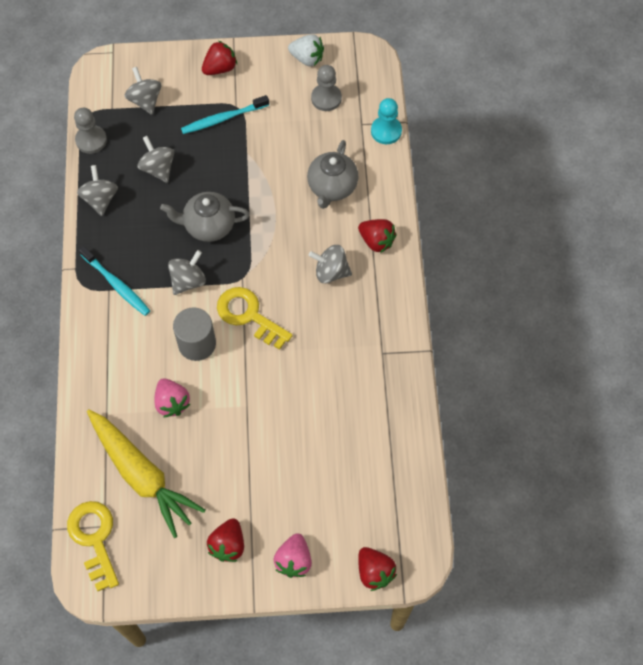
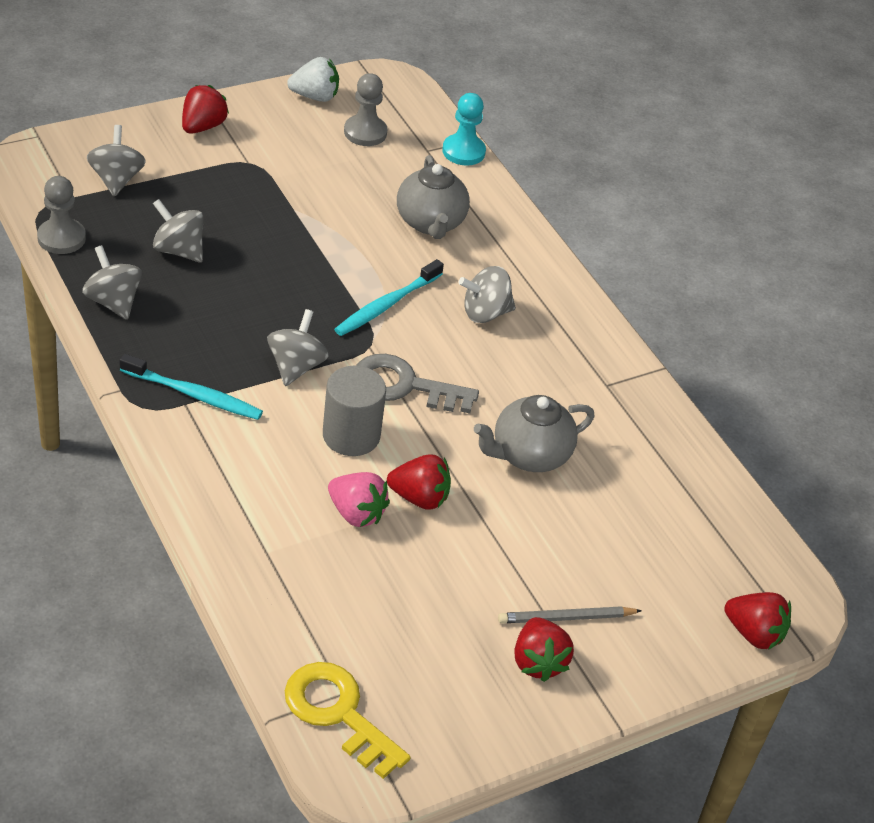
camera: 30 degrees left, 20 degrees down
yellow carrot [87,410,206,538] -> none
grey spinning top [124,67,161,115] -> grey spinning top turned 45 degrees clockwise [87,125,146,197]
grey teapot [160,192,250,242] -> grey teapot moved to [474,395,594,472]
turquoise toothbrush [181,95,269,134] -> turquoise toothbrush moved to [334,259,444,336]
yellow key [217,287,293,350] -> grey key [356,354,479,413]
pink strawberry [273,533,312,578] -> none
red strawberry [358,219,396,253] -> red strawberry moved to [387,454,451,510]
none -> grey pencil [498,606,642,624]

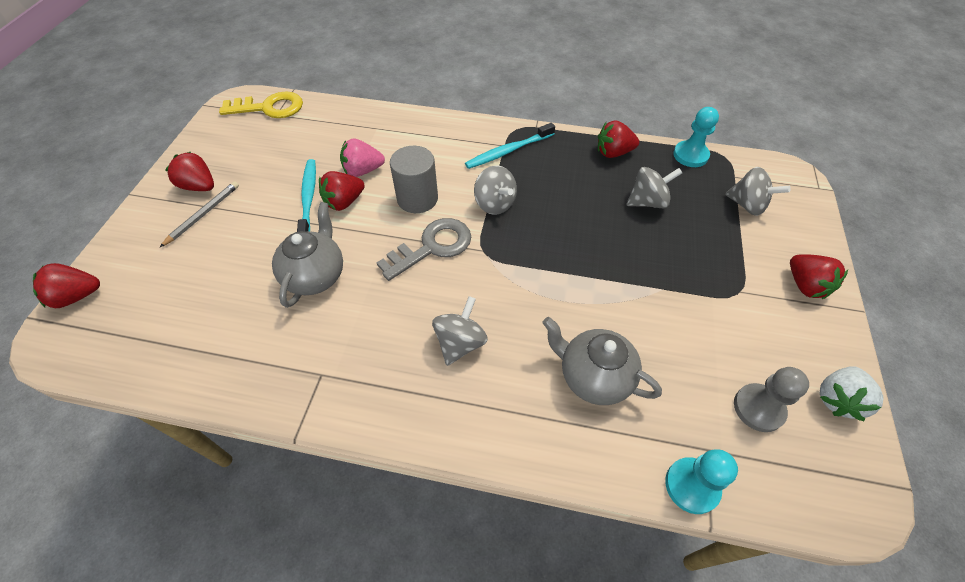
camera: 135 degrees right, 10 degrees up
grey pawn [37,176,86,254] -> turquoise pawn [673,107,719,167]
grey spinning top [82,245,142,320] -> red strawberry [598,120,639,158]
turquoise toothbrush [334,259,444,336] -> turquoise toothbrush moved to [297,159,316,232]

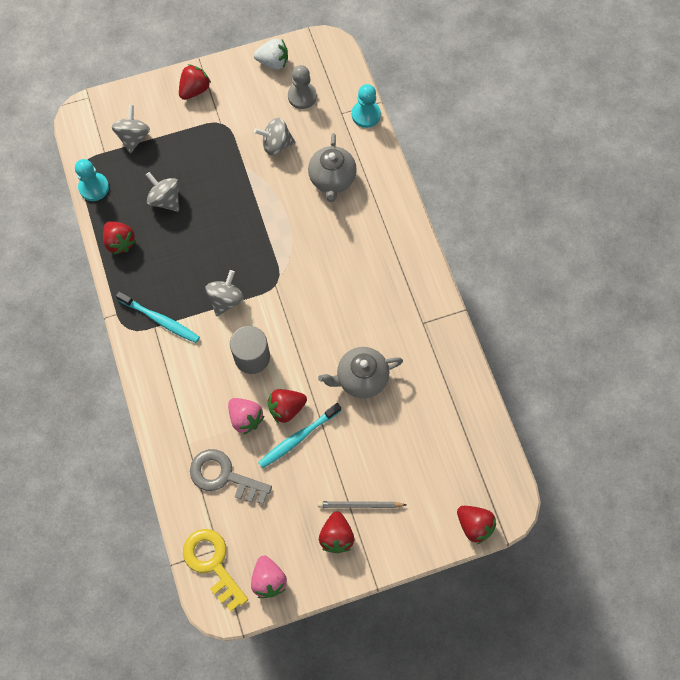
camera: 120 degrees left, 15 degrees up
red strawberry [319,171,365,211] -> red strawberry turned 135 degrees clockwise [268,389,307,423]
grey key [377,218,471,281] -> grey key moved to [190,449,272,504]
grey spinning top [432,296,488,366] -> grey spinning top moved to [254,118,295,155]
none -> pink strawberry [251,556,287,598]

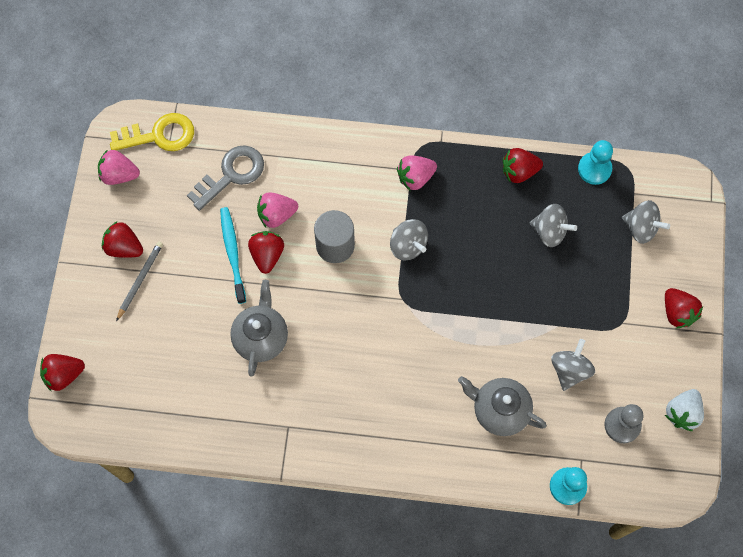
camera: 115 degrees right, 0 degrees up
turquoise toothbrush [116,291,200,343] -> pink strawberry [397,155,437,191]
grey spinning top [146,172,179,212] -> grey spinning top turned 45 degrees clockwise [530,204,577,247]

